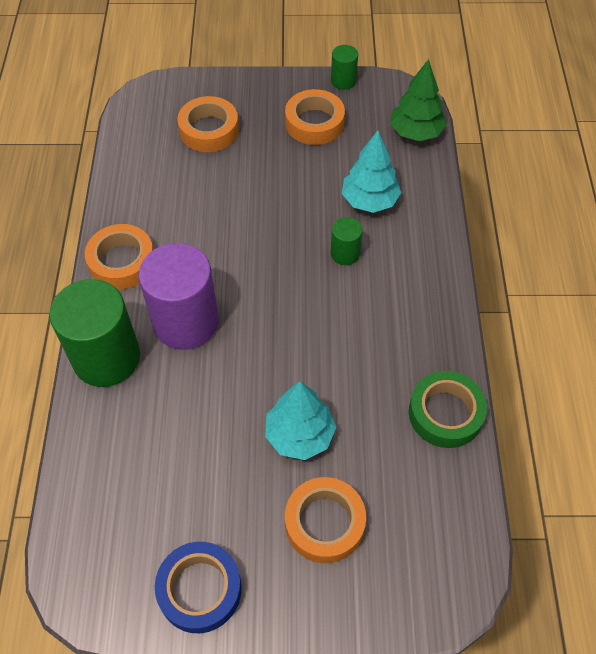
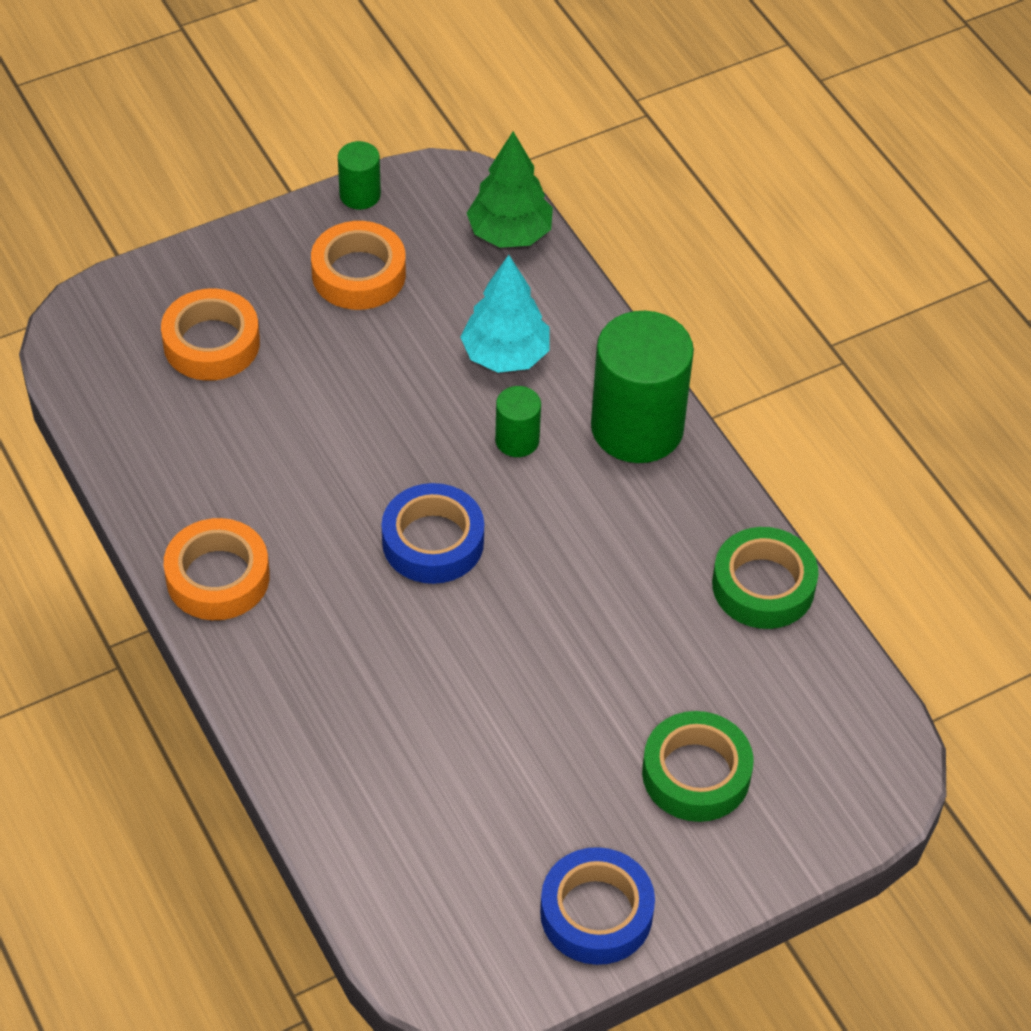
camera: 30 degrees left, 5 degrees down
green cylinder [49,279,140,387] -> green cylinder moved to [591,311,694,463]
purple cylinder [139,243,219,350] -> none
turquoise tree [265,381,336,460] -> none
orange tape [285,477,366,563] -> green tape [642,711,754,822]
none -> blue tape [382,483,484,584]

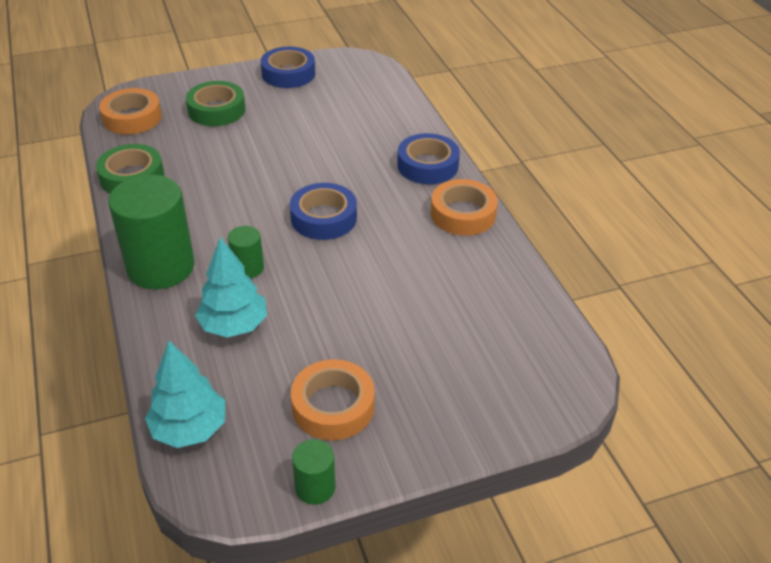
camera: 170 degrees left, 10 degrees down
orange tape [161,288,260,381] -> orange tape moved to [99,88,162,134]
green tree [467,132,553,248] -> turquoise tree [145,341,225,448]
none -> blue tape [397,133,460,184]

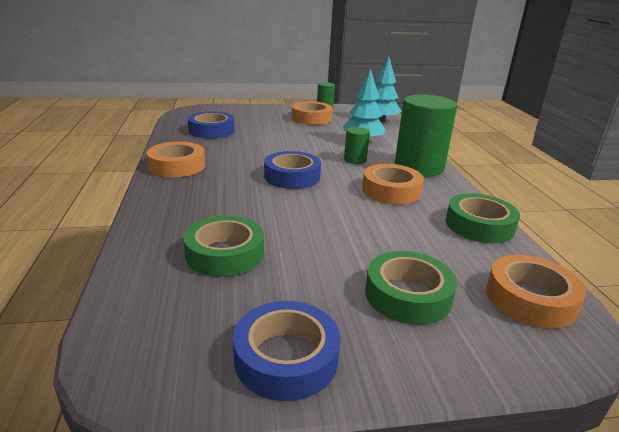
camera: 170 degrees left, 15 degrees down
blue tape [397,133,460,184] -> blue tape moved to [188,111,235,139]
none -> green tape [184,216,264,277]
none -> orange tape [362,164,424,204]

